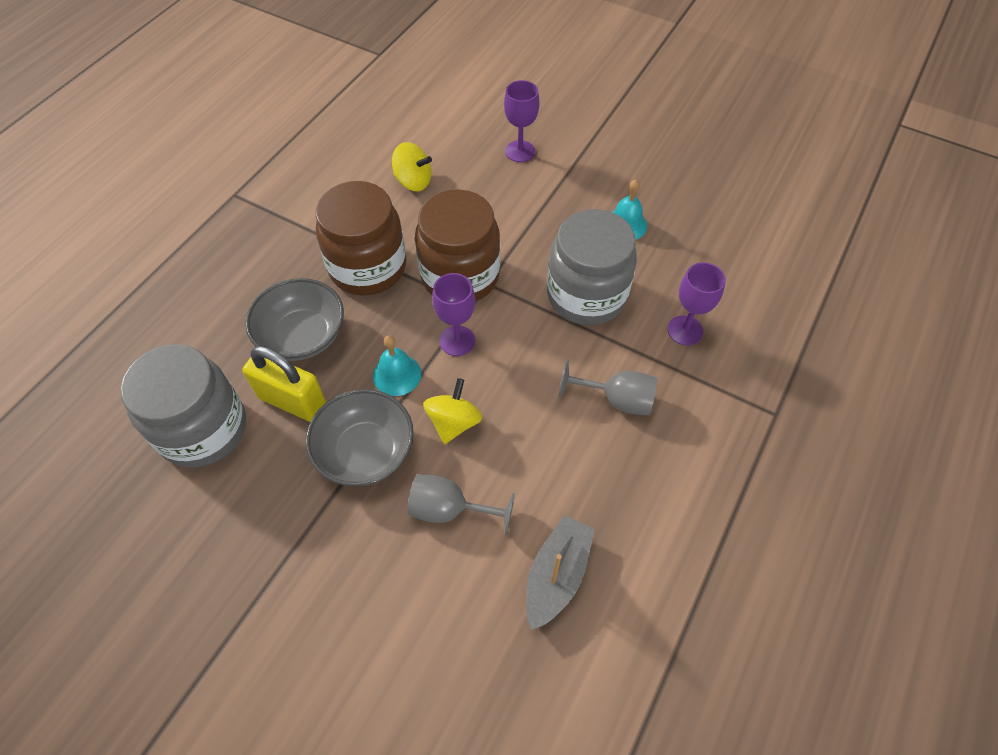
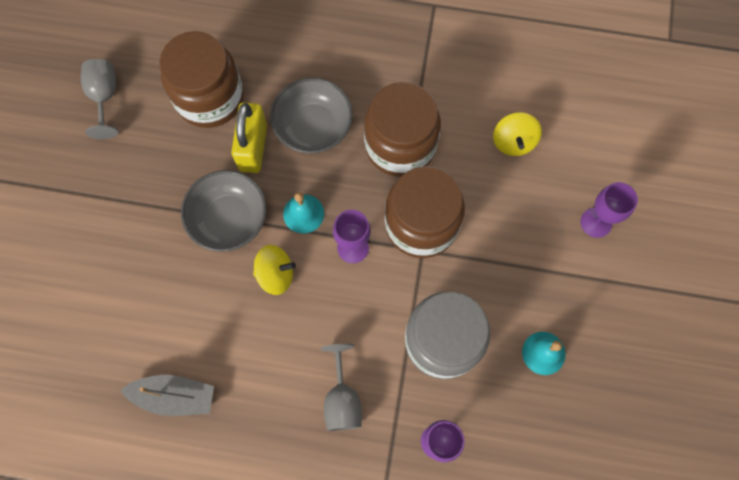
camera: 70 degrees right, 15 degrees up
grey jar [120,344,246,468] -> brown jar [159,31,244,128]
grey goblet [407,474,515,536] -> grey goblet moved to [81,59,118,139]

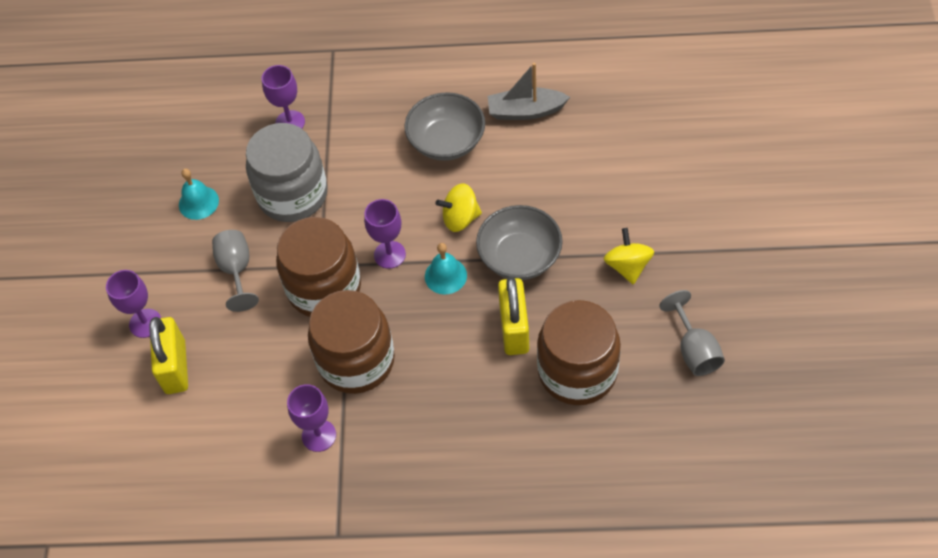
camera: 175 degrees right, 15 degrees down
grey bowl [270,78,353,154] -> grey bowl moved to [405,92,485,161]
grey goblet [321,344,362,431] -> grey goblet moved to [212,230,259,312]
yellow spinning top [493,112,542,156] -> yellow spinning top moved to [604,228,654,285]
none -> yellow padlock [150,317,188,394]
none -> purple goblet [287,384,336,452]

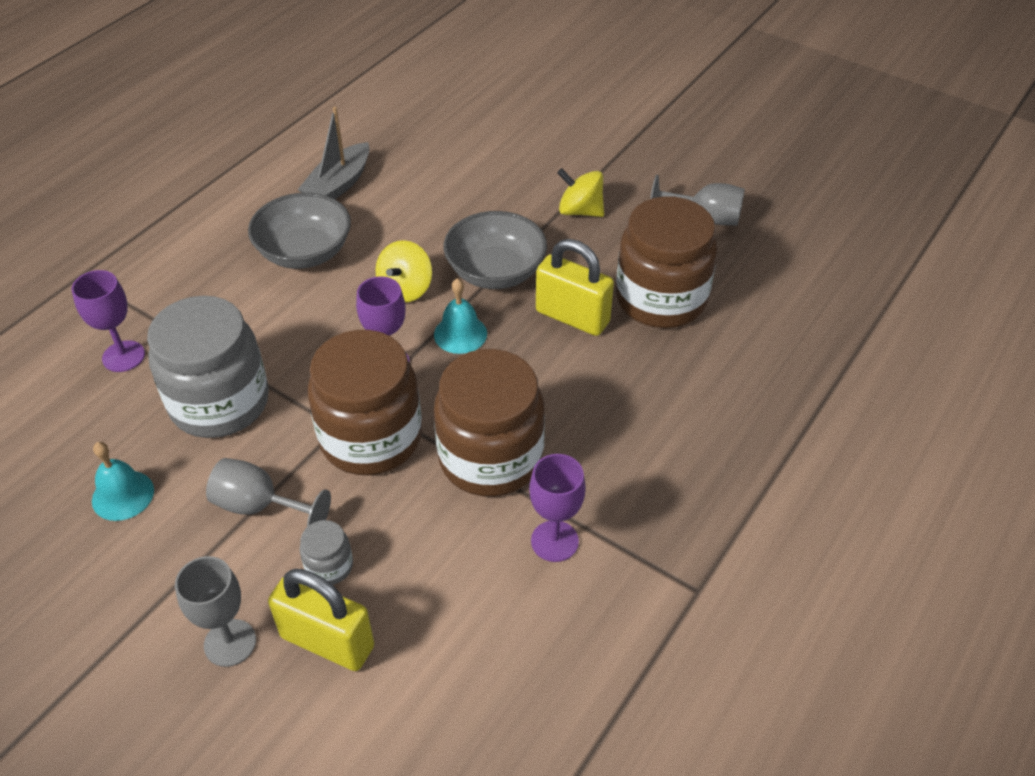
camera: 60 degrees left, 10 degrees down
purple goblet [106,270,161,338] -> grey goblet [175,556,256,667]
none -> grey jar [300,520,353,585]

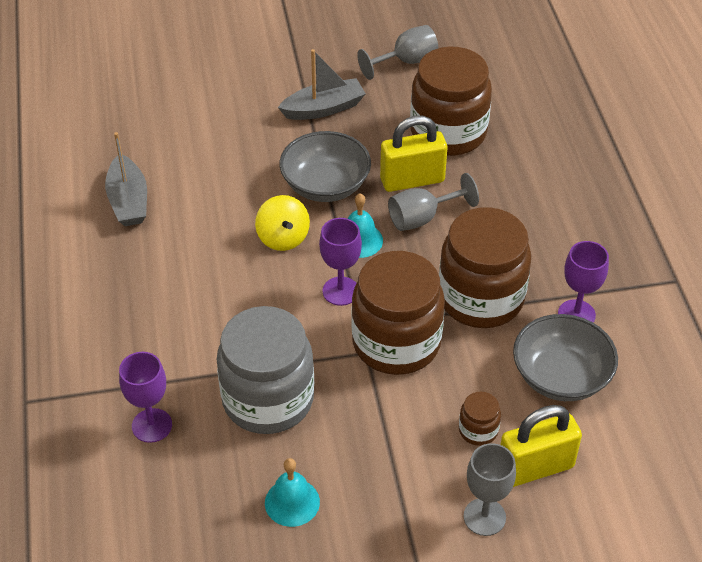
camera: 45 degrees left, 0 degrees up
grey goblet [206,458,331,527] -> grey goblet moved to [388,173,479,231]
grey bowl [248,193,351,269] -> grey bowl moved to [513,314,618,401]
grey jar [300,520,353,585] -> brown jar [459,392,501,446]
yellow spinning top [557,168,604,217] -> grey boat [278,49,366,120]

